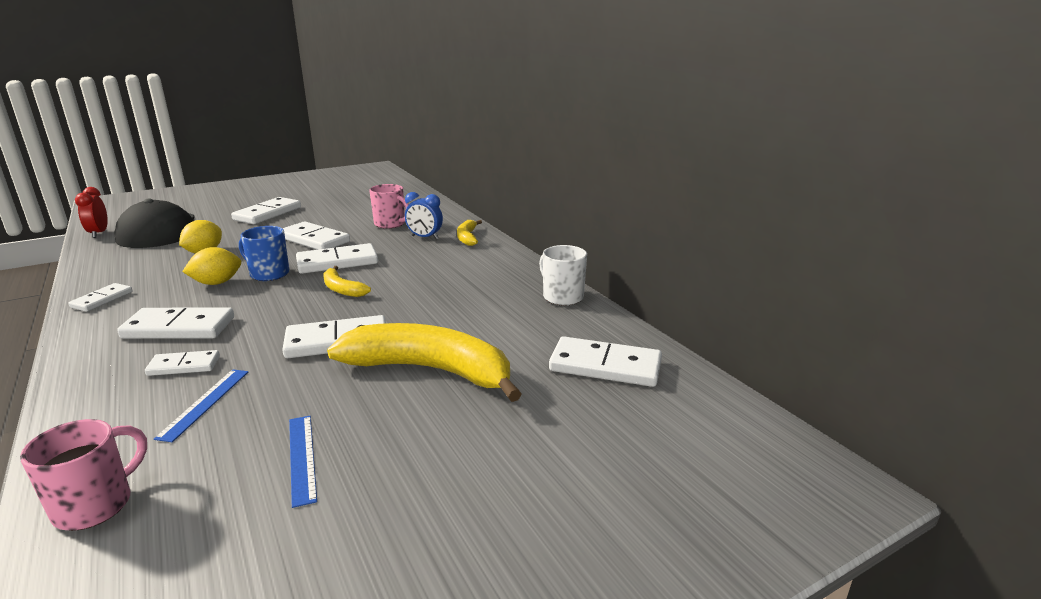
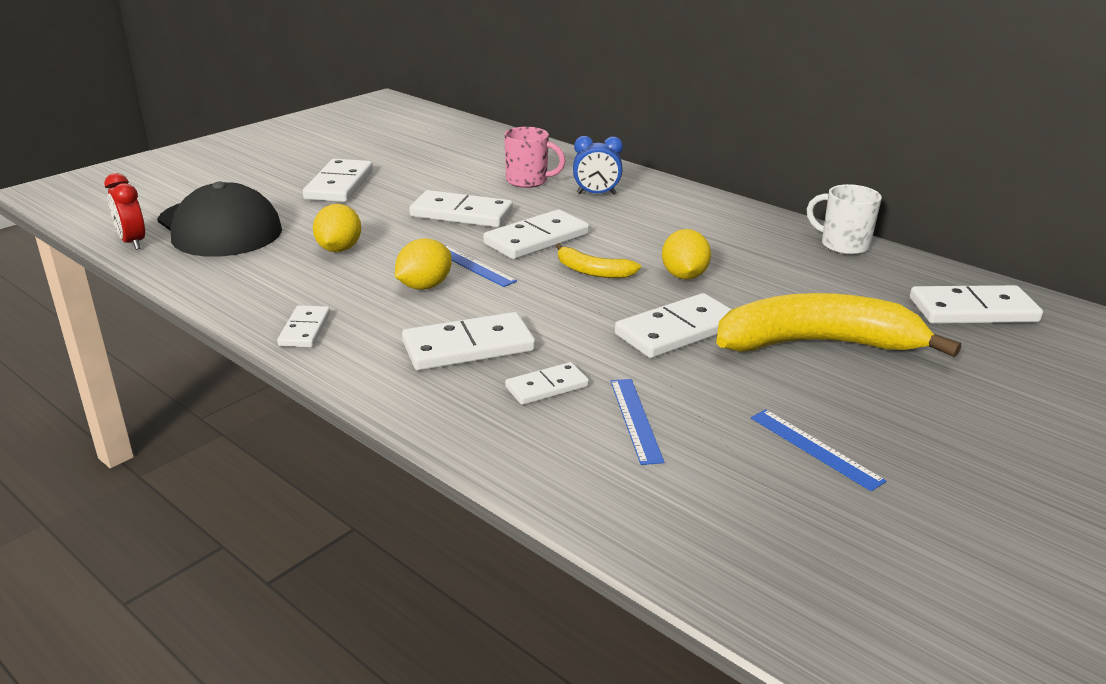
camera: 20 degrees left, 5 degrees up
pink mug [20,419,147,531] -> none
blue mug [239,226,289,281] -> blue ruler [445,245,517,287]
yellow banana [457,220,482,246] -> none
none -> yellow lemon [662,229,711,280]

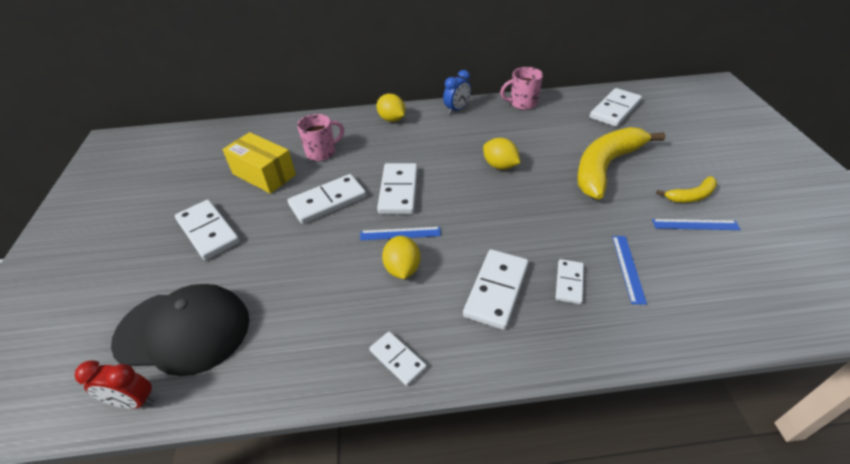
camera: 45 degrees left, 15 degrees up
yellow lemon [313,204,361,252] -> yellow lemon moved to [377,94,406,122]
yellow banana [556,243,641,278] -> yellow banana moved to [656,176,717,203]
blue clock [573,136,623,195] -> blue clock moved to [443,70,471,114]
blue ruler [610,379,665,465] -> blue ruler turned 60 degrees clockwise [612,236,647,305]
white domino [615,293,732,358] -> none
white mug [807,184,882,255] -> pink mug [500,67,543,110]
none -> yellow box [222,132,296,194]

